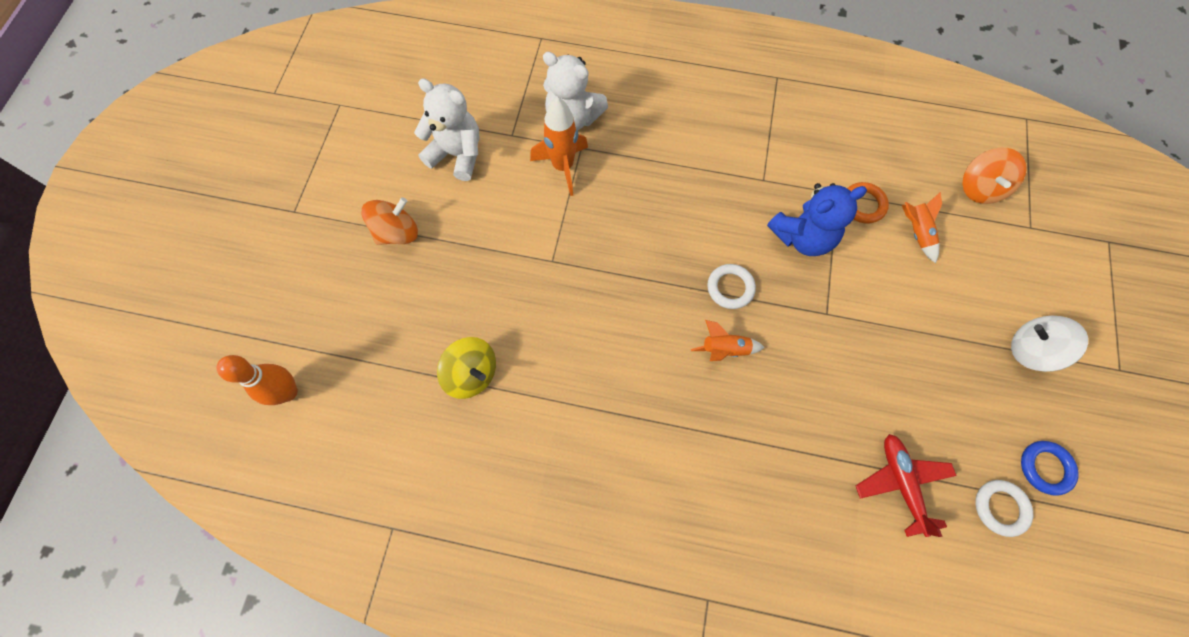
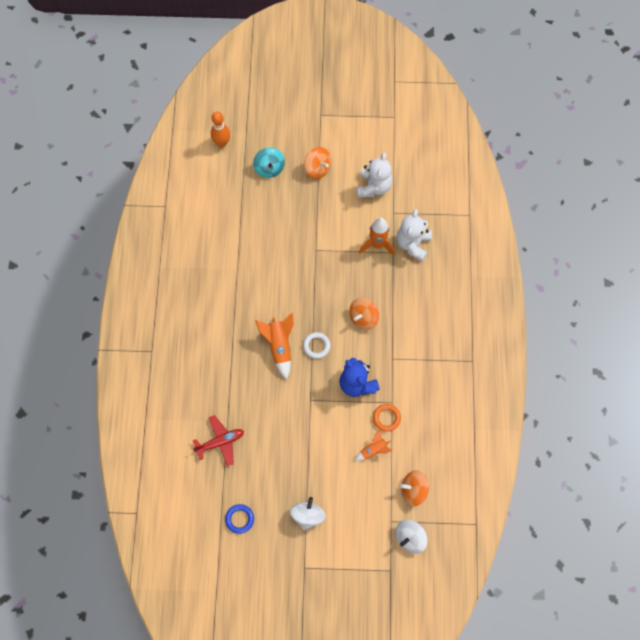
camera: 80 degrees right, 0 degrees up
yellow spinning top [437,337,496,399] -> none
orange rocket [691,320,765,361] -> orange rocket [255,313,294,380], size x1.64
white ring [975,480,1033,537] -> none
none -> turquoise spinning top [253,147,285,178]
none -> orange spinning top [349,298,379,330]
none -> white spinning top [396,520,428,554]

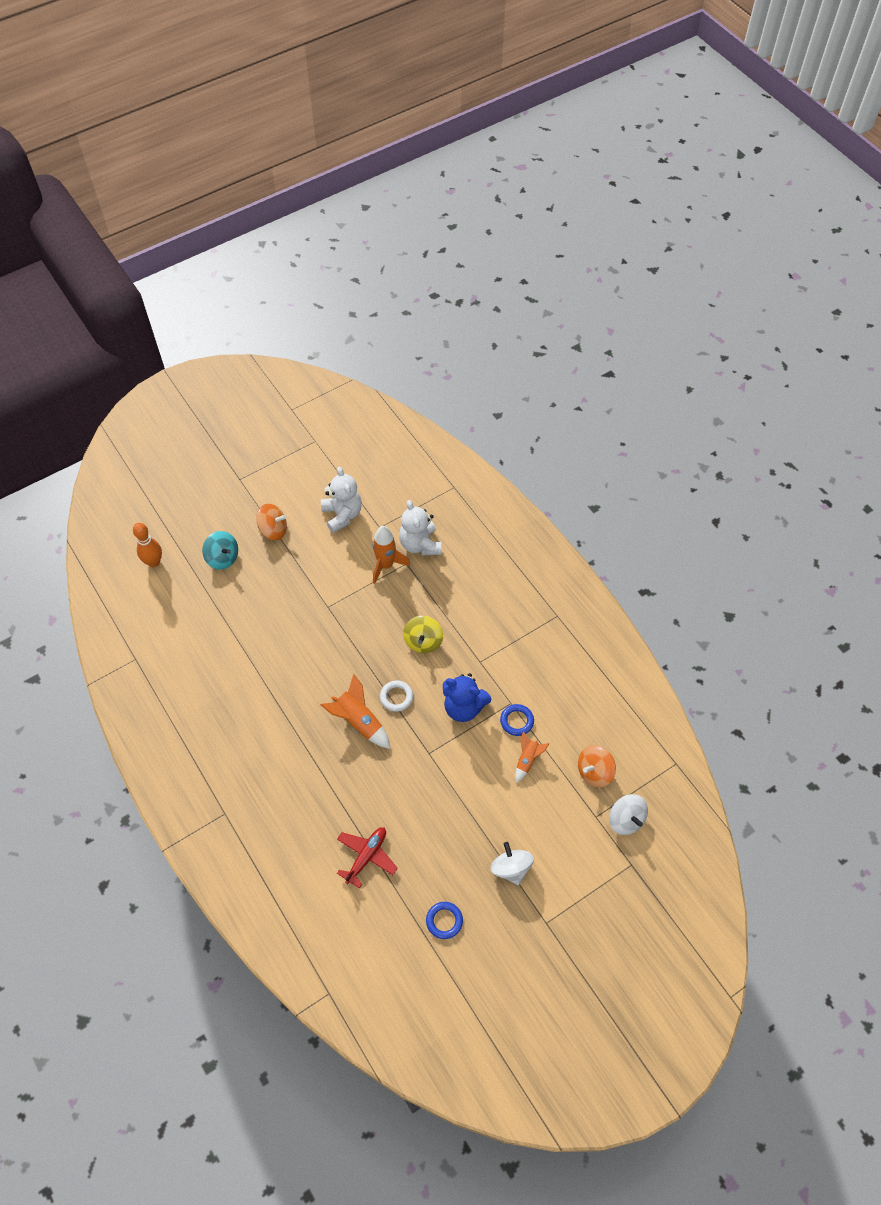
camera: 35 degrees left, 10 degrees down
orange spinning top [349,298,379,330] -> yellow spinning top [403,616,443,653]
orange ring [373,404,401,432] -> blue ring [500,704,534,736]
white spinning top [396,520,428,554] -> white spinning top turned 45 degrees counterclockwise [609,794,648,835]

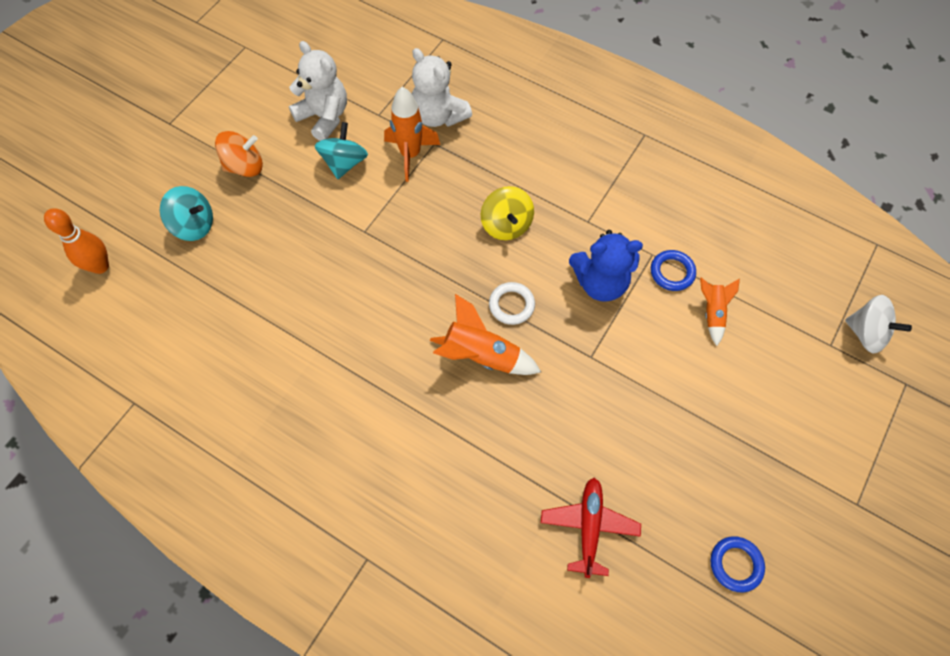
camera: 25 degrees left, 5 degrees up
white spinning top [490,842,534,885] -> none
orange spinning top [578,745,616,788] -> none
none -> turquoise spinning top [315,122,368,179]

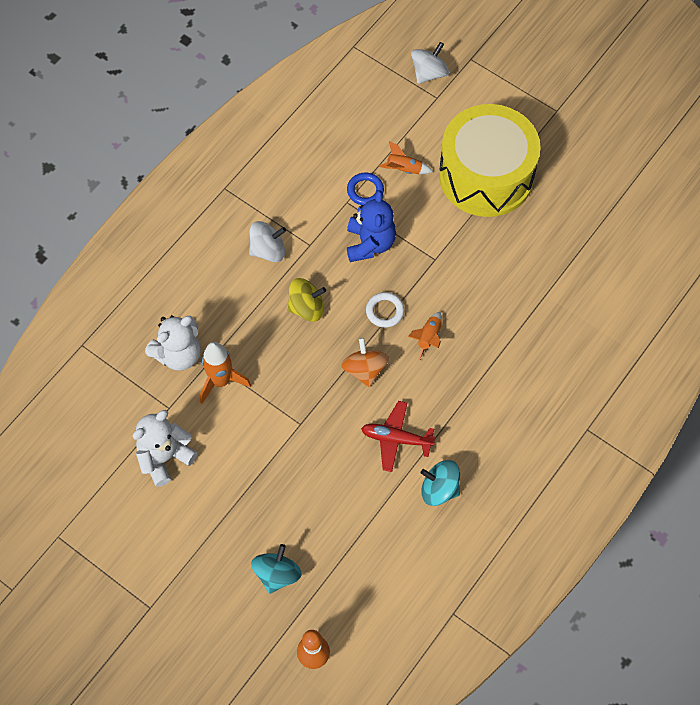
camera: 85 degrees left, 0 degrees up
orange spinning top [215,131,263,177] -> orange spinning top moved to [341,337,389,387]
turquoise spinning top [315,122,368,179] -> turquoise spinning top moved to [421,460,460,506]
orange rocket [430,294,541,375] -> orange rocket [408,312,442,360], size x0.61
red plane [541,478,641,578] -> red plane moved to [361,401,435,472]
blue ring [710,536,765,592] -> none
none -> white spinning top [249,221,286,262]
none -> yellow drum [439,104,541,217]

